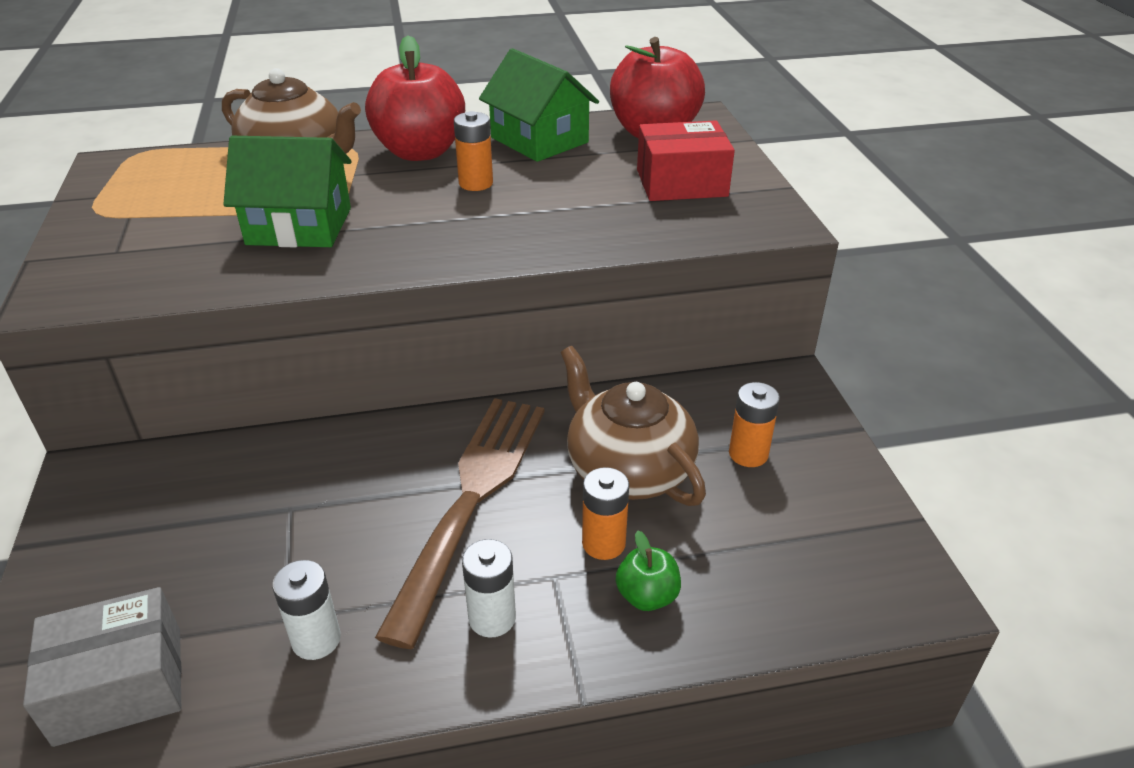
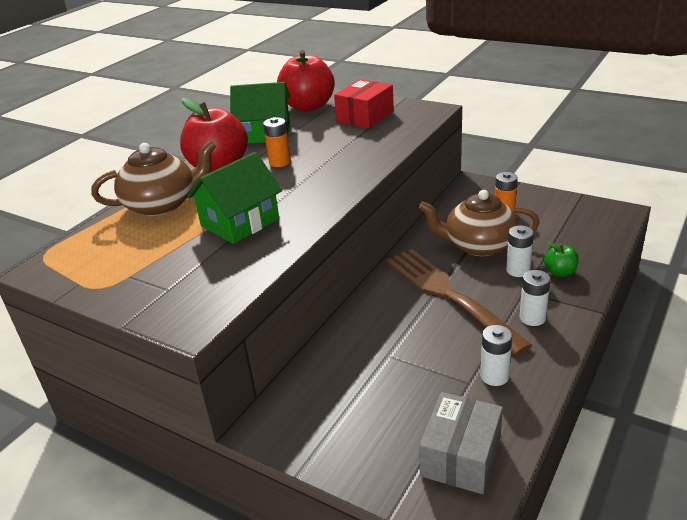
camera: 45 degrees left, 5 degrees down
orange battery [582,467,629,560] -> white battery [506,226,534,277]

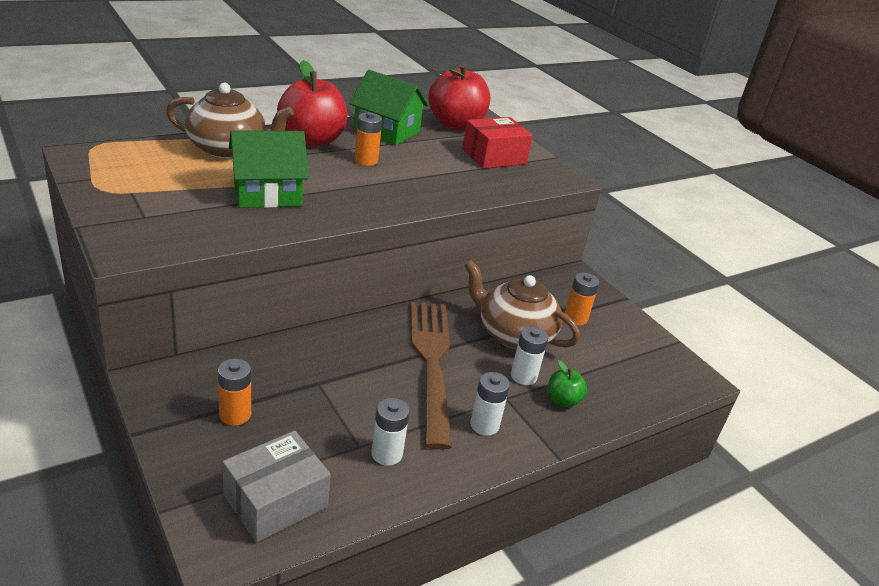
camera: 20 degrees right, 0 degrees up
none -> orange battery [218,359,251,426]

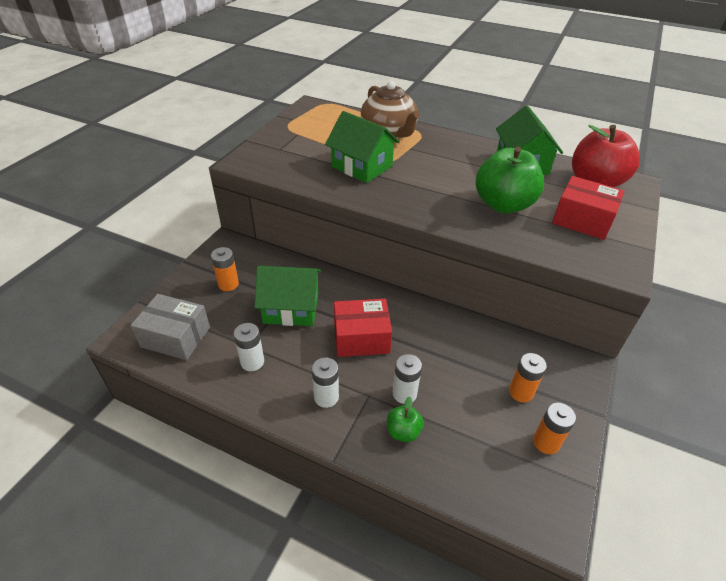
camera: 60 degrees right, 10 degrees up
red apple [277,60,347,147] -> none
orange battery [355,112,382,166] -> orange battery moved to [533,403,576,454]
brown fork [411,302,452,450] -> red box [334,299,392,357]
brown teapot [464,260,580,349] -> none
none -> green house [254,266,321,326]
none -> green apple [475,147,544,213]

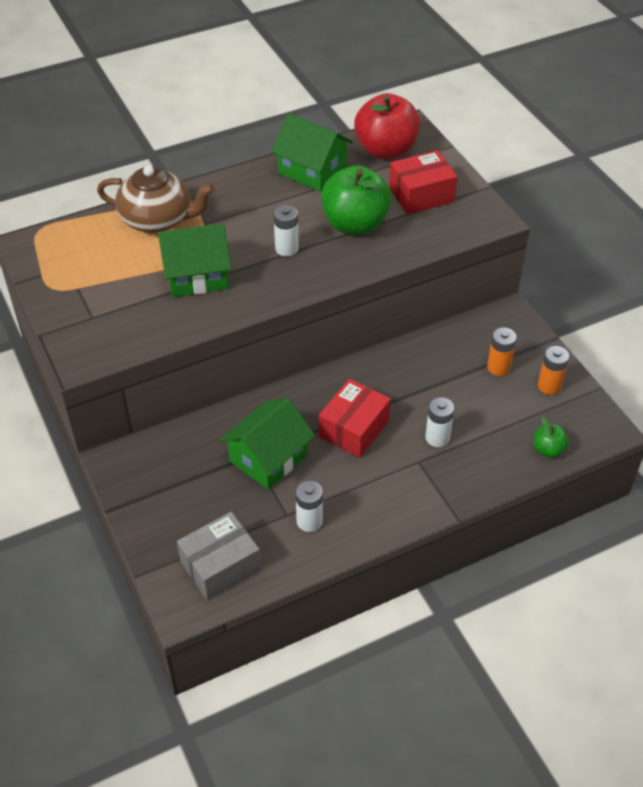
camera: 50 degrees left, 5 degrees up
orange battery [211,247,239,291] -> none
white battery [312,357,339,408] -> white battery moved to [274,205,299,256]
green apple [387,397,424,442] -> green apple moved to [533,417,569,458]

